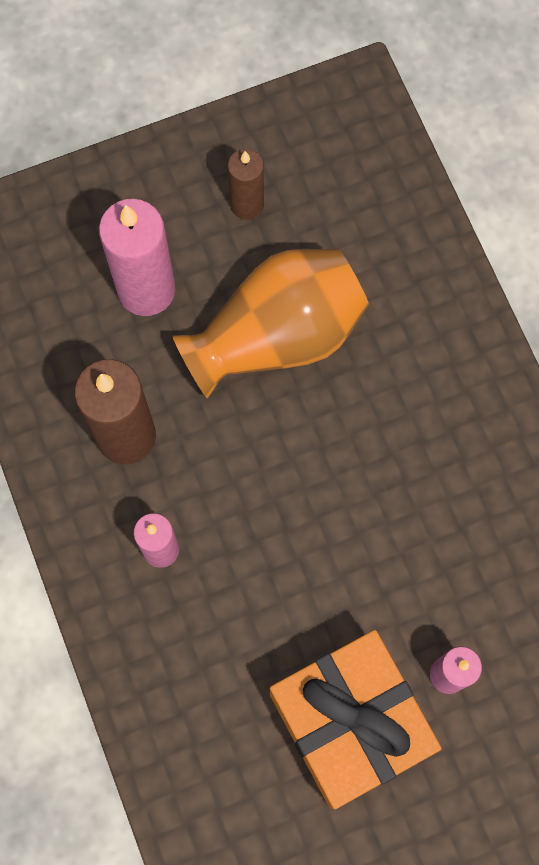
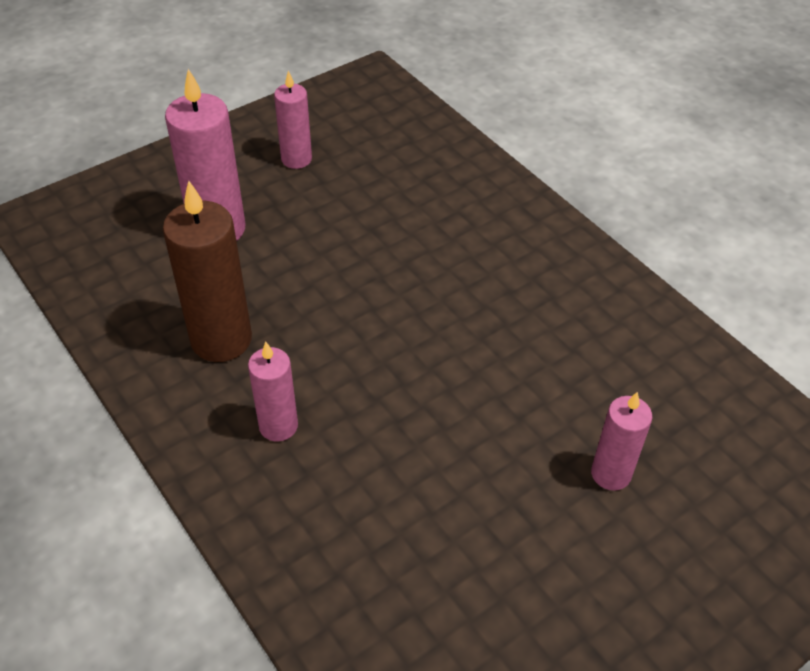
camera: 15 degrees left, 25 degrees down
orange vase [173,249,369,399] -> none
brown candle [228,149,264,220] -> pink candle [274,71,312,169]
orange gift [270,630,442,809] -> none

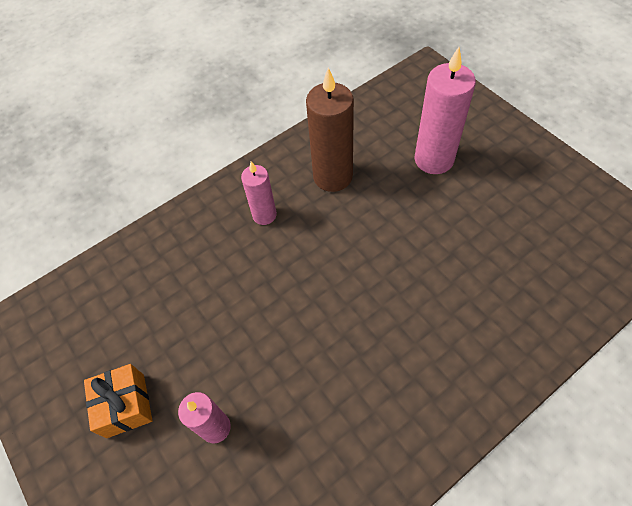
camera: 95 degrees right, 10 degrees up
pink candle [274,71,312,169] -> none
none -> orange gift [84,364,152,438]

